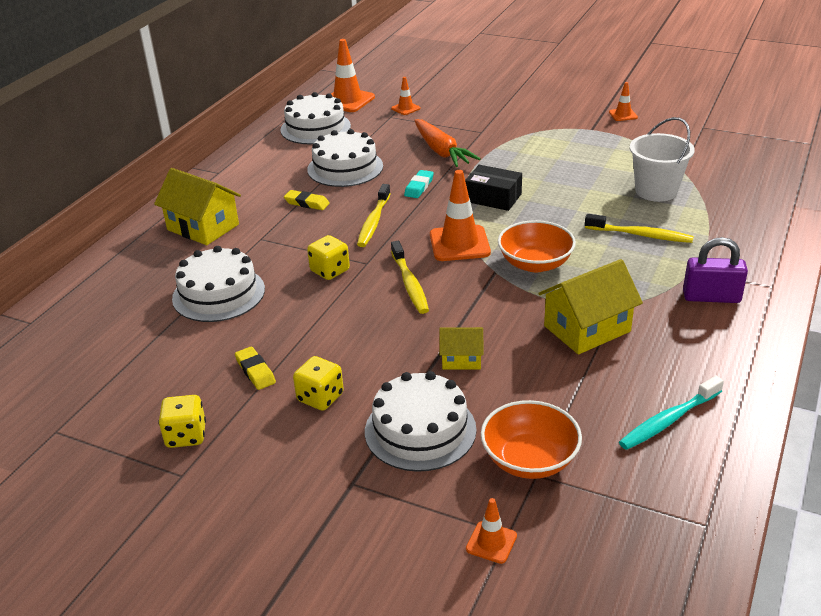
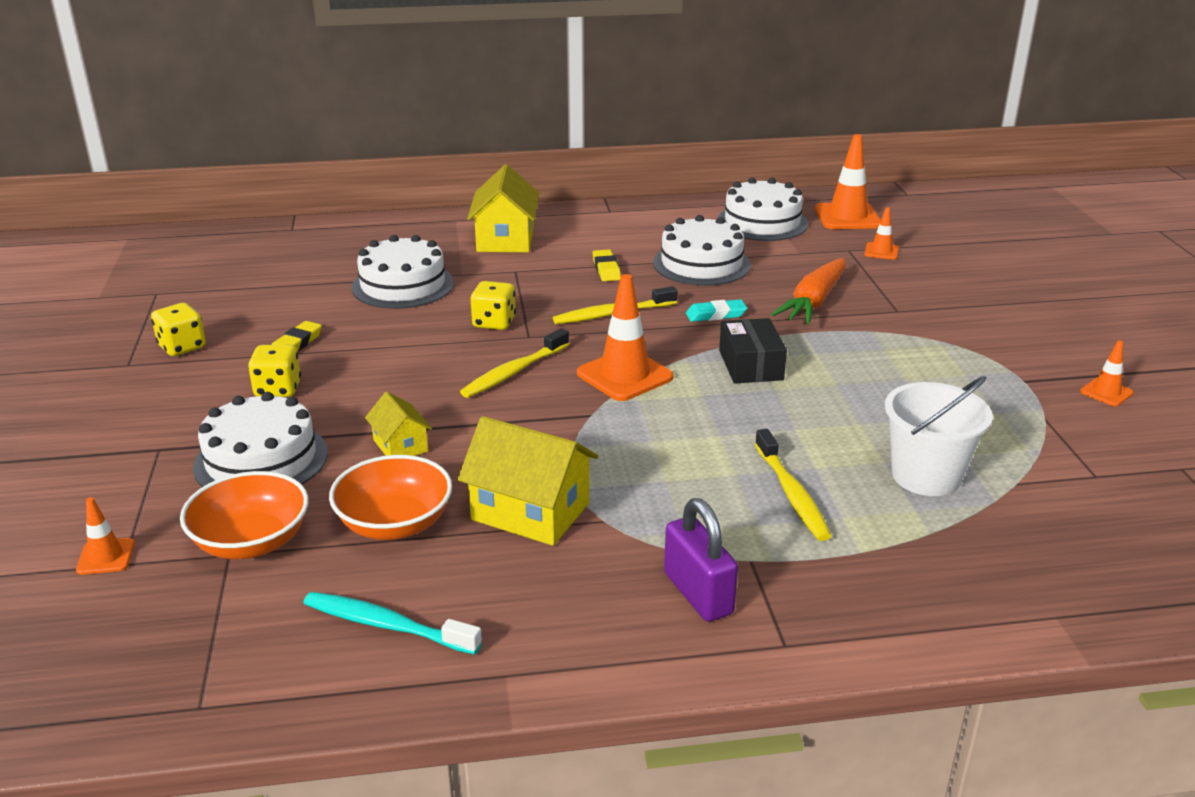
camera: 55 degrees right, 5 degrees down
orange bowl [498,220,576,272] -> orange bowl moved to [329,455,452,540]

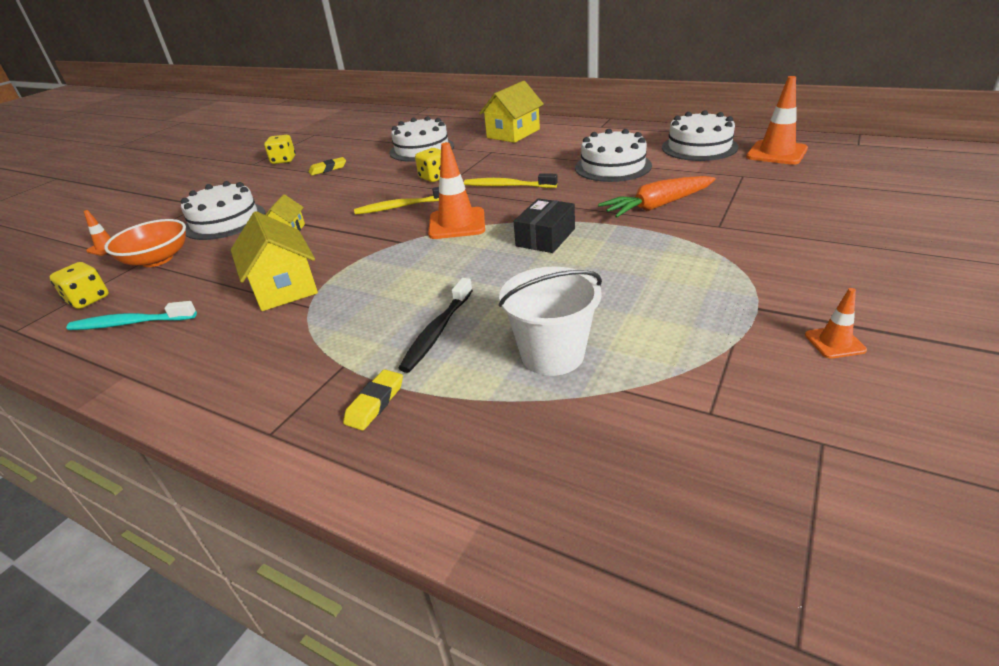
camera: 40 degrees right, 5 degrees up
yellow dice [248,345,301,397] -> yellow dice moved to [50,262,109,309]
turquoise toothbrush [303,592,482,655] -> turquoise toothbrush turned 60 degrees counterclockwise [66,301,197,330]
orange bowl [329,455,452,540] -> none
yellow eraser [592,249,621,281] -> yellow eraser moved to [343,369,403,431]
purple padlock [664,498,738,622] -> none
turquoise eraser [686,299,747,322] -> none
yellow toothbrush [755,429,832,541] -> black toothbrush [398,278,473,373]
orange traffic cone [864,207,899,260] -> none

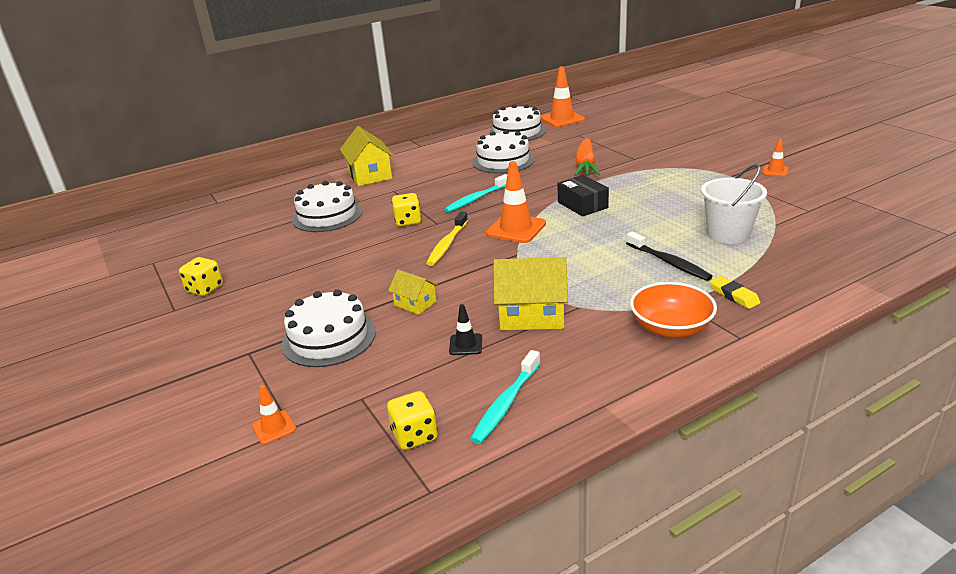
camera: 60 degrees left, 5 degrees down
orange bowl [104,219,186,267] -> orange bowl moved to [630,282,717,338]
yellow eraser [309,157,346,176] -> none
yellow toothbrush [464,173,558,188] -> turquoise toothbrush [444,174,507,213]
none -> black traffic cone [449,304,482,355]

